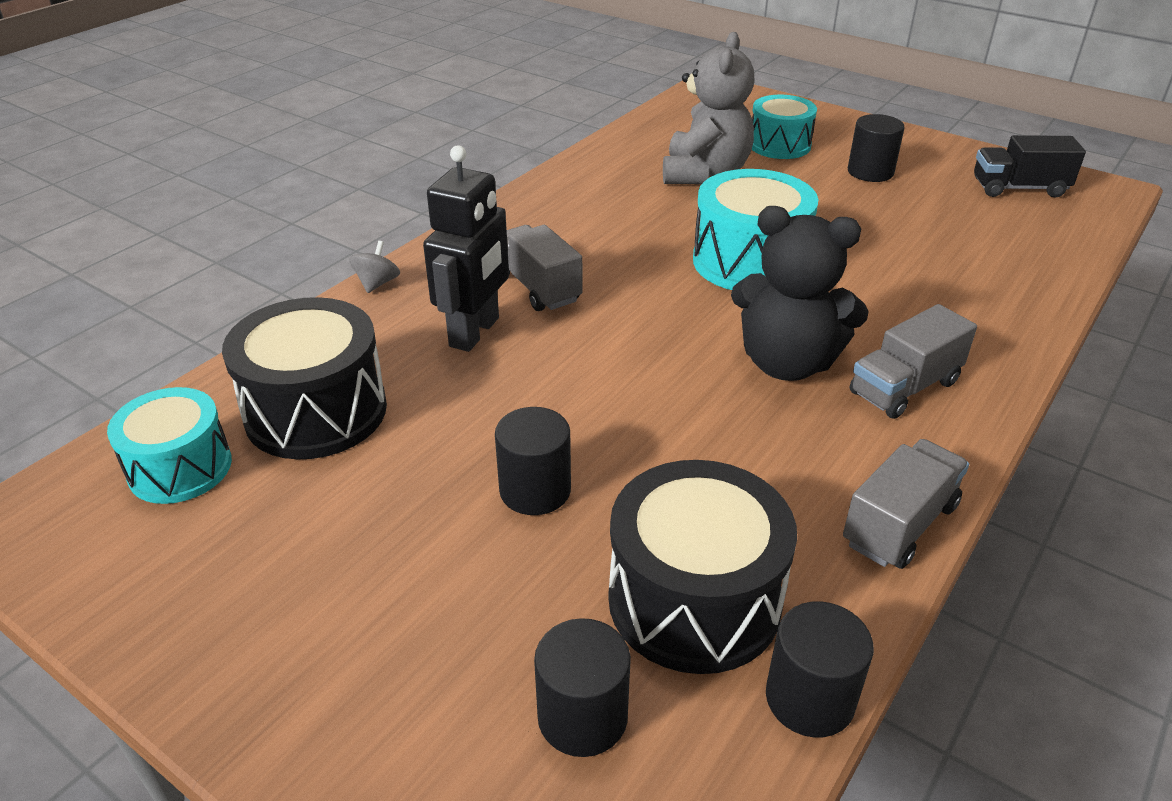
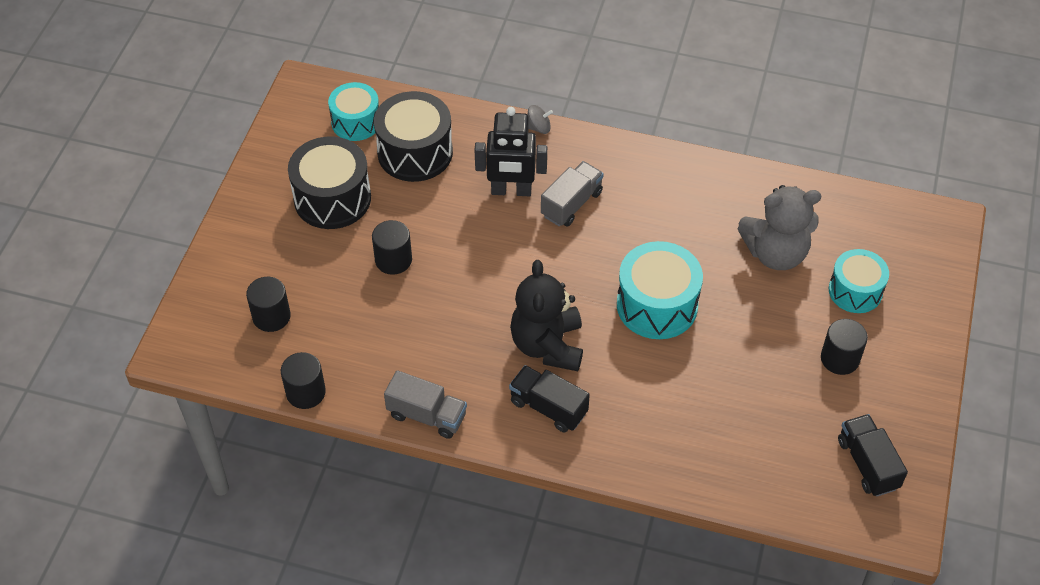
camera: 70 degrees right, 15 degrees up
black drum [608,460,797,674] -> black drum moved to [288,136,371,229]
grey truck [850,304,977,419] -> black truck [509,365,590,433]

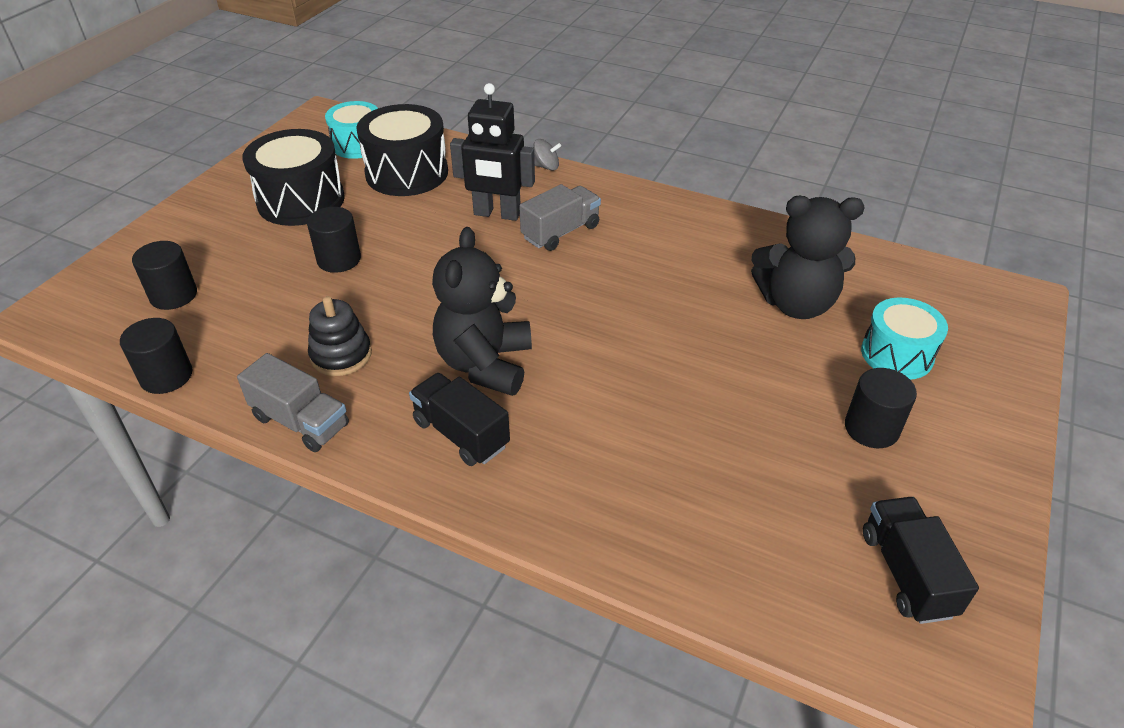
camera: 10 degrees right, 10 degrees down
turquoise drum [617,241,703,339] -> none
grey teddy bear [737,185,821,270] -> black teddy bear [751,196,865,319]
none -> black stacking toy [308,296,372,376]

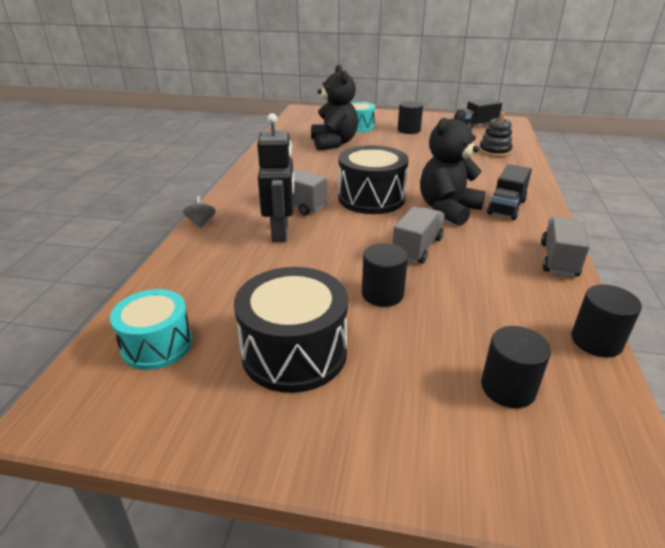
camera: 105 degrees left, 10 degrees down
black stacking toy [308,296,372,376] -> black stacking toy moved to [479,112,513,157]
black drum [356,104,448,196] -> black drum moved to [338,145,408,214]
black teddy bear [432,227,532,396] -> black teddy bear turned 135 degrees clockwise [420,109,485,226]
none -> grey truck [392,207,445,264]

